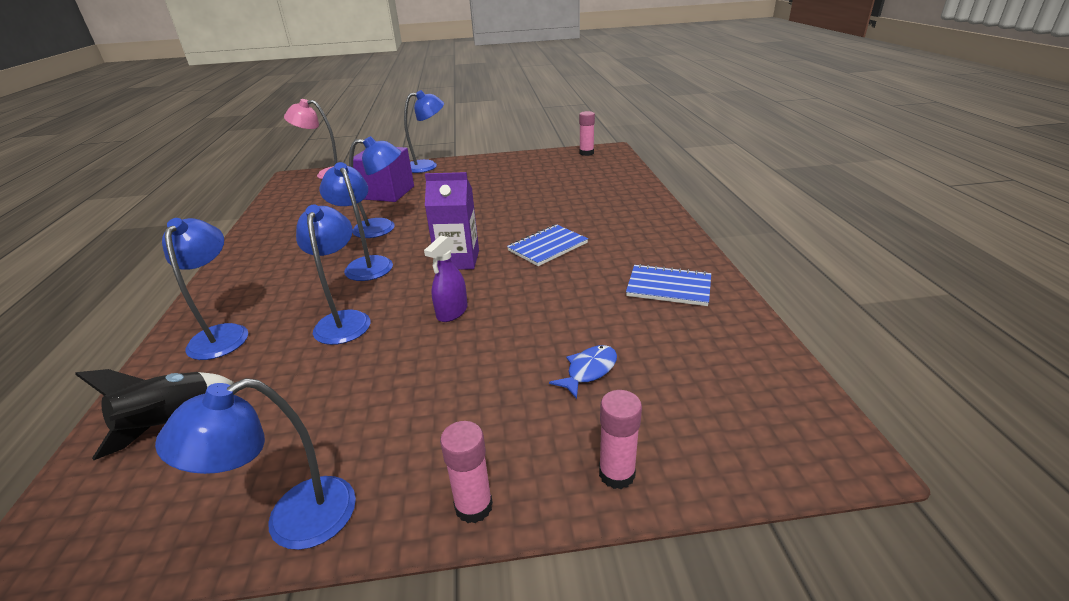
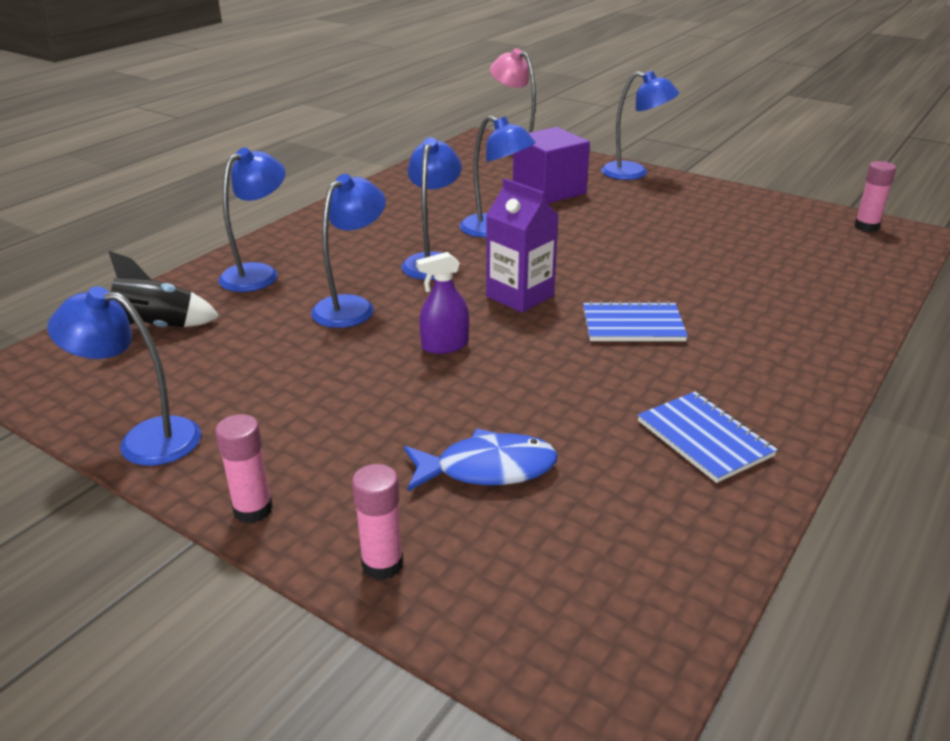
camera: 40 degrees right, 0 degrees up
blue fish [549,345,617,399] -> blue fish [404,429,558,492], size x1.51

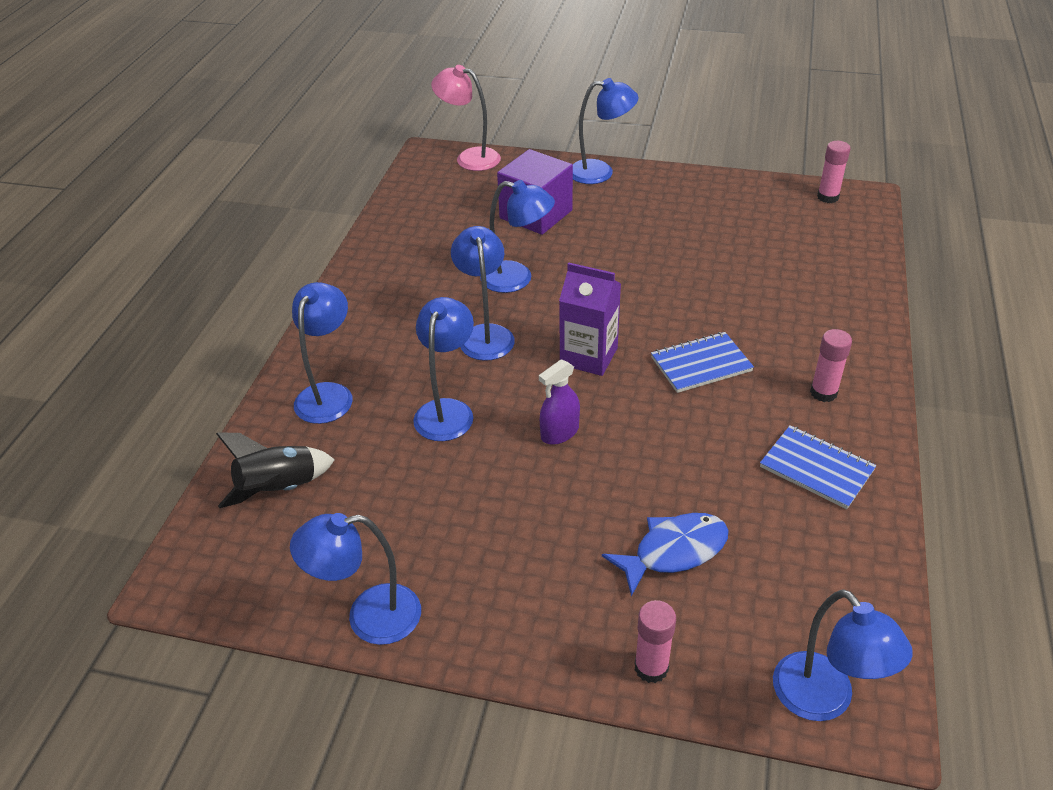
camera: 20 degrees left, 10 degrees up
pink glue stick [215,414,273,523] -> pink glue stick moved to [810,329,852,402]
none -> blue lamp [773,589,913,721]

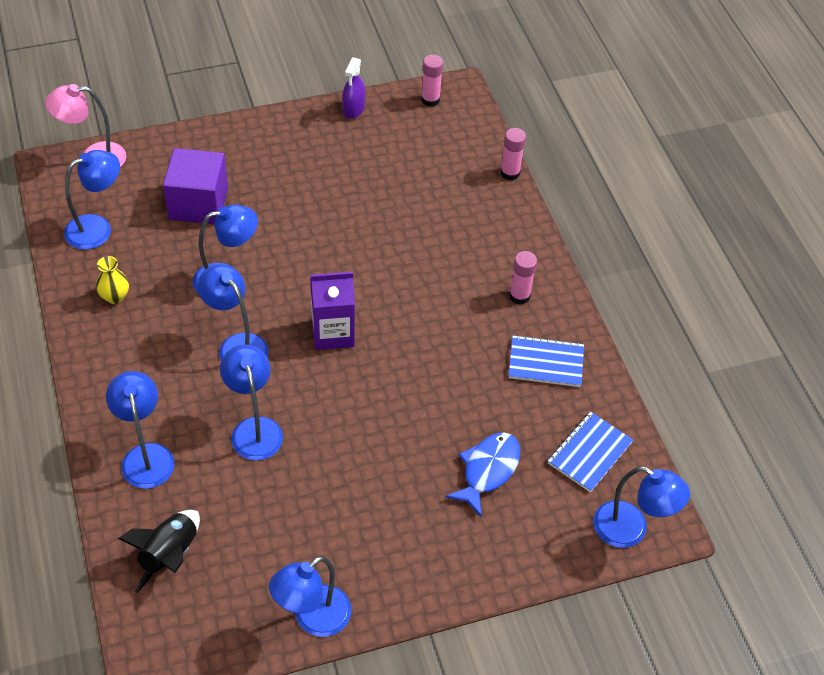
camera: 35 degrees left, 10 degrees up
purple spray bottle [539,359,580,445] -> purple spray bottle moved to [342,57,365,119]
blue lamp [573,78,638,184] -> blue lamp moved to [64,150,120,250]
pink glue stick [635,600,676,683] -> pink glue stick moved to [500,128,526,181]
blue notebook [651,332,754,393] -> blue notebook moved to [548,412,633,492]
none -> yellow vase [96,256,129,304]

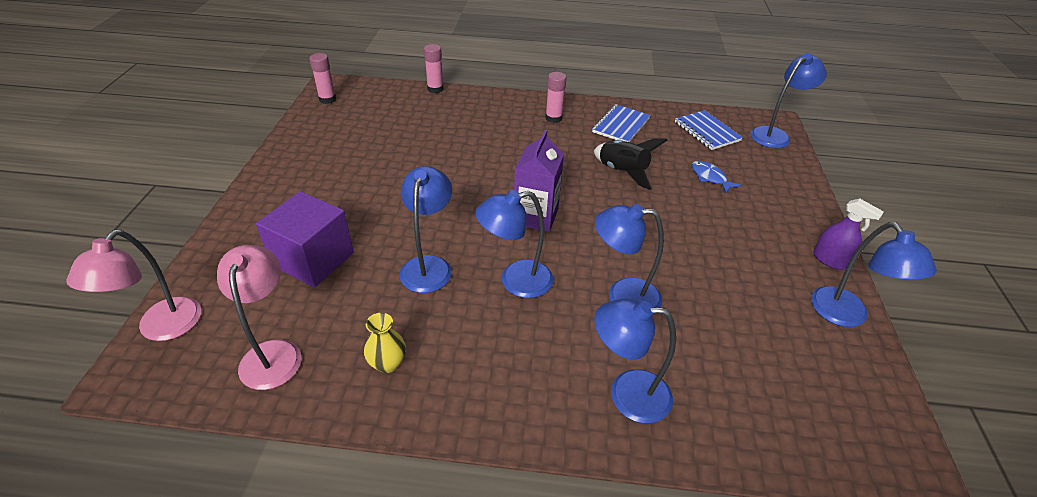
camera: 65 degrees left, 10 degrees down
blue lamp [64,150,120,250] -> pink lamp [217,245,301,390]
black rocket [118,510,200,593] -> black rocket moved to [594,138,668,190]
purple spray bottle [342,57,365,119] -> purple spray bottle moved to [813,198,884,270]
blue fish [445,432,520,517] -> blue fish [692,161,741,193], size x0.66

